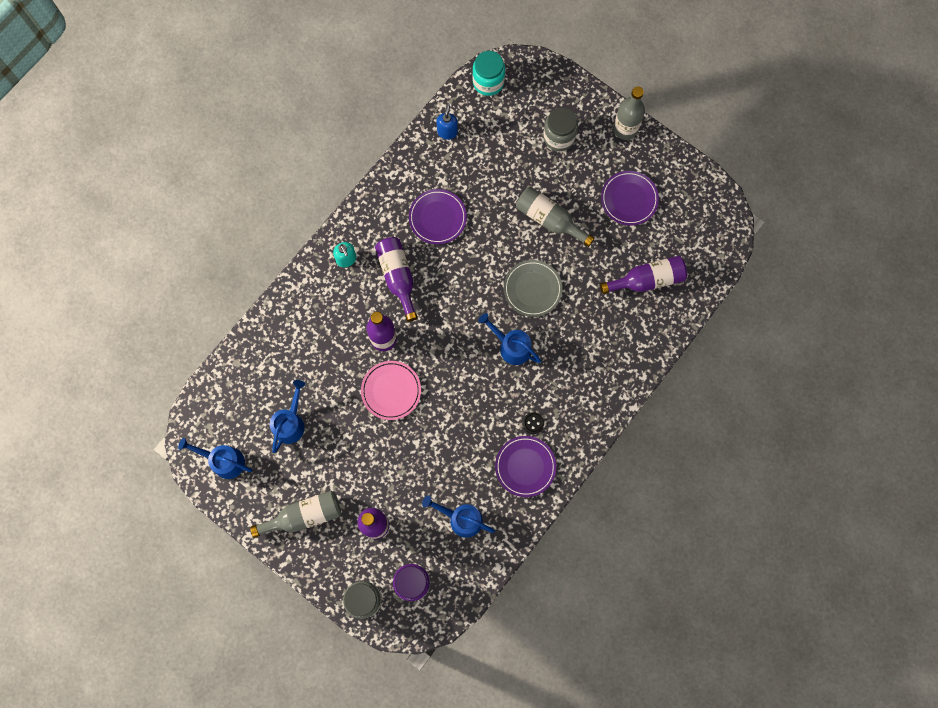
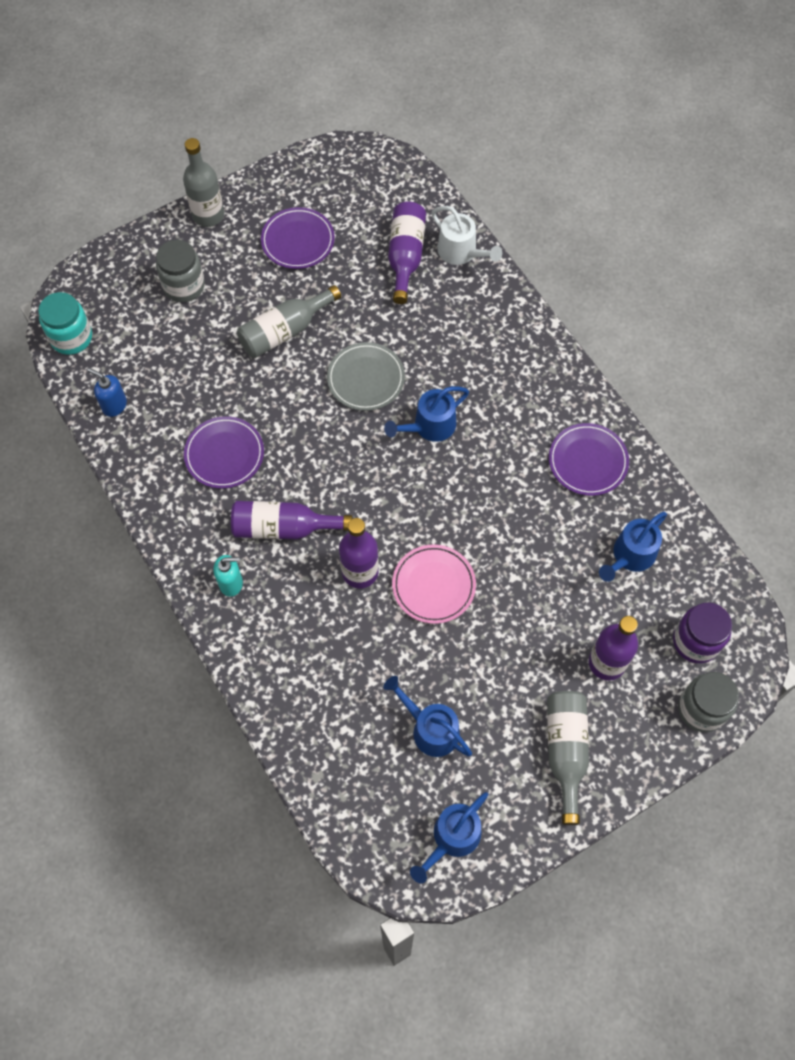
camera: 70 degrees left, 10 degrees down
black button [523,412,544,434] -> none
none -> white watering can [432,206,502,265]

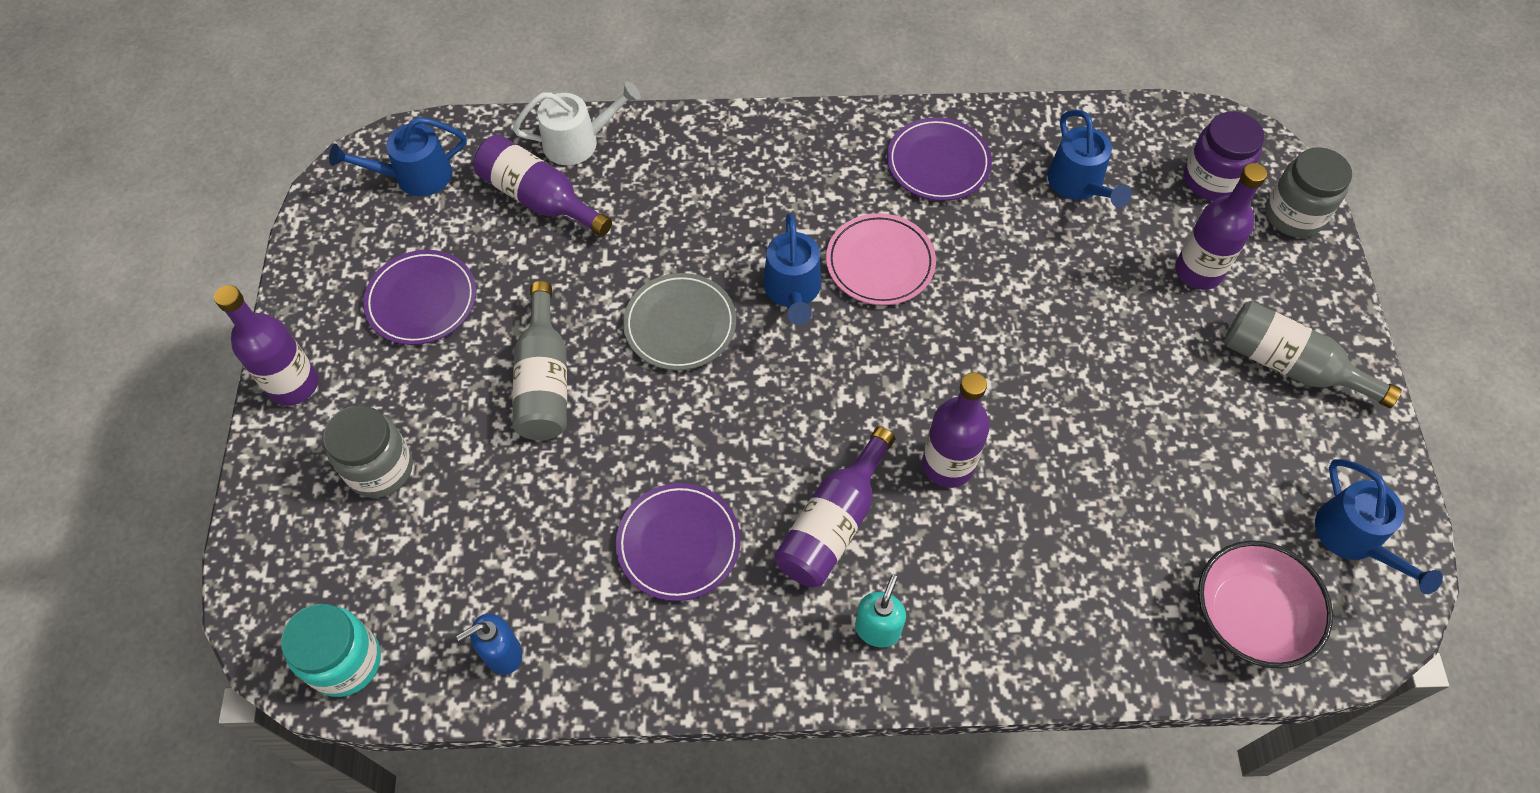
camera: 60 degrees left, 5 degrees down
grey bottle [183,138,224,227] -> purple bottle [214,285,318,406]
blue watering can [383,676,472,757] -> blue watering can moved to [329,117,466,196]
pink plate [392,545,476,624] -> pink plate moved to [826,213,936,305]
none -> pink bowl [1198,541,1333,668]

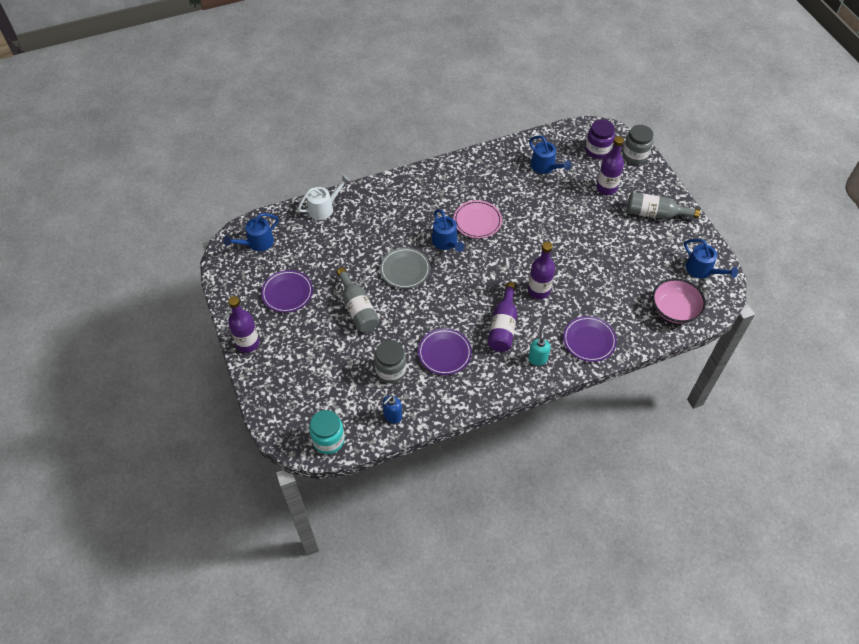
camera: 20 degrees left, 5 degrees down
grey jar [323,405,413,498] -> grey jar moved to [374,340,407,384]
purple bottle [474,135,612,237] -> none
purple plate [887,117,992,201] -> purple plate moved to [563,316,617,362]

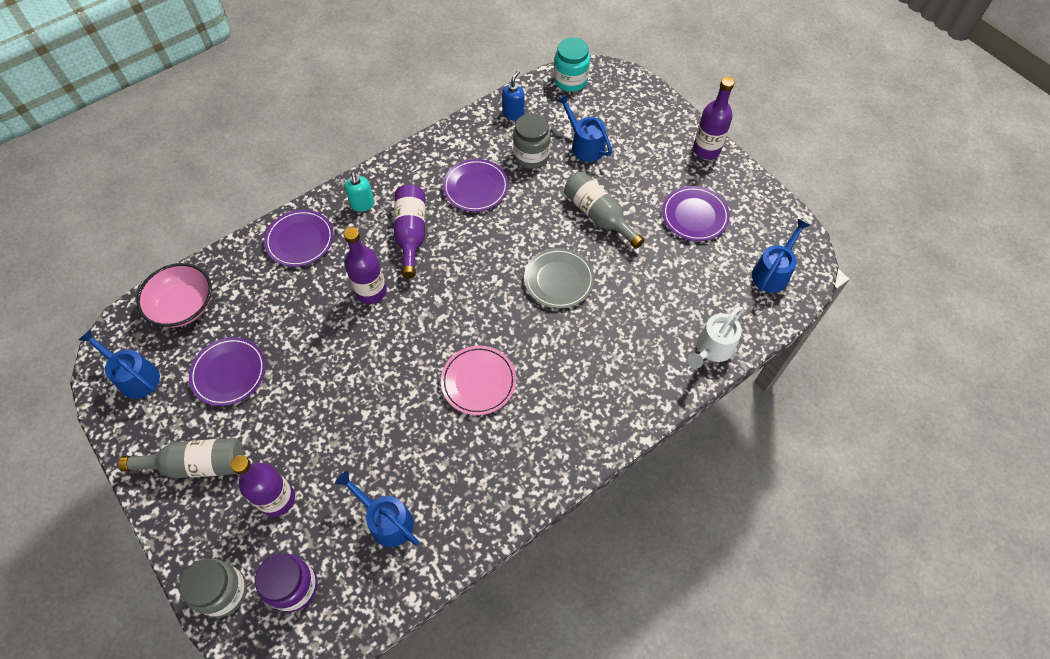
camera: 165 degrees right, 5 degrees up
blue watering can [432,209,464,252] -> blue watering can moved to [557,94,612,162]
none -> purple plate [189,337,266,406]

